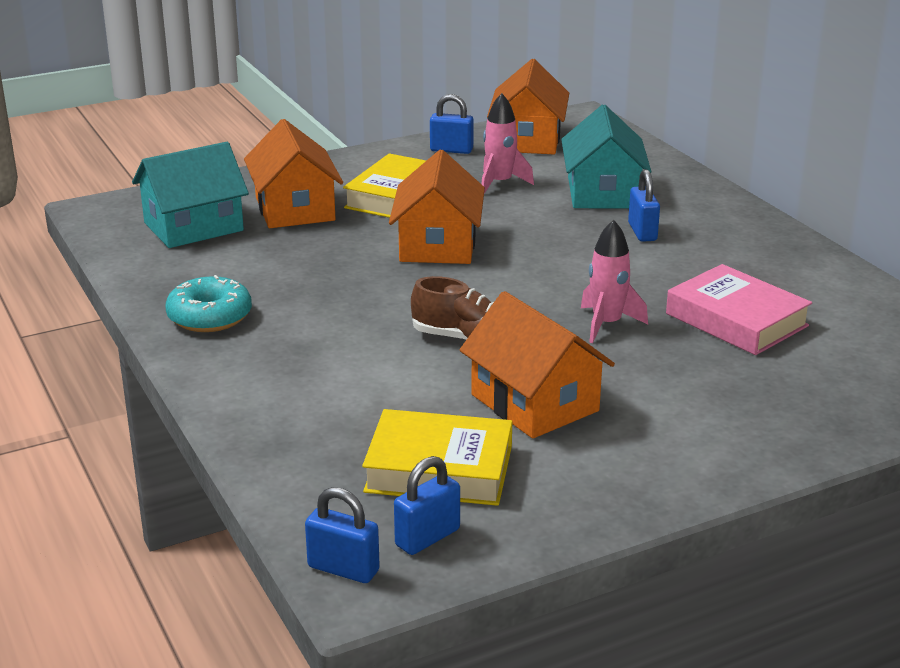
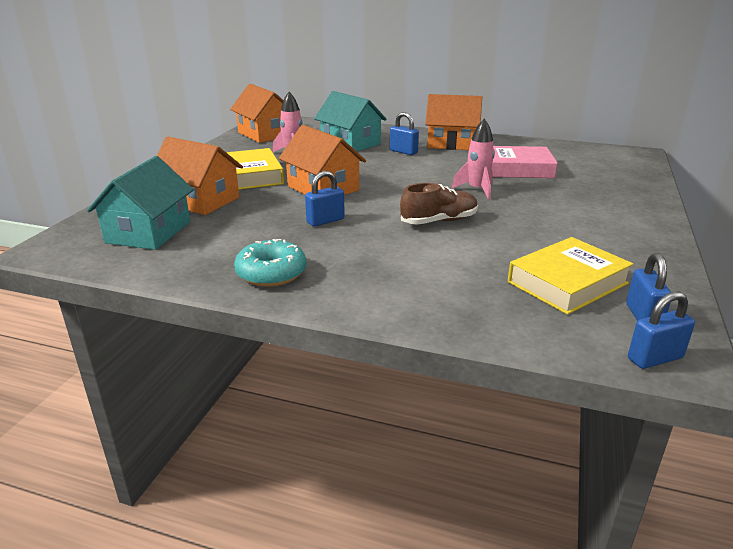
camera: 45 degrees left, 0 degrees up
blue padlock [430,94,474,154] -> blue padlock moved to [305,171,345,227]
orange house [459,291,615,439] -> orange house moved to [425,94,482,150]

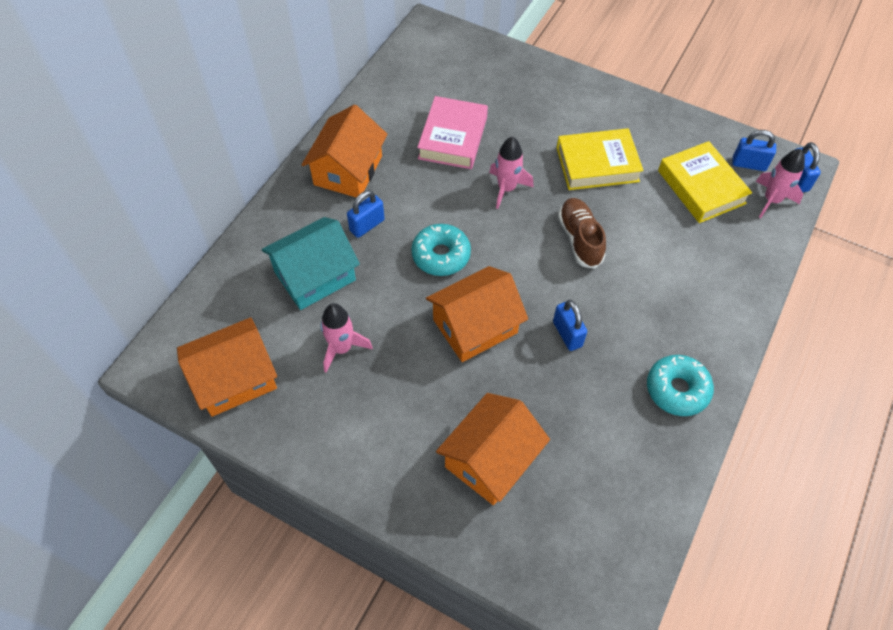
camera: 80 degrees left, 30 degrees up
turquoise house [87,156,194,250] -> none
yellow book [226,148,284,190] -> yellow book moved to [557,128,644,190]
none -> turquoise donut [411,224,471,276]
none -> pink rocket [756,149,805,218]

